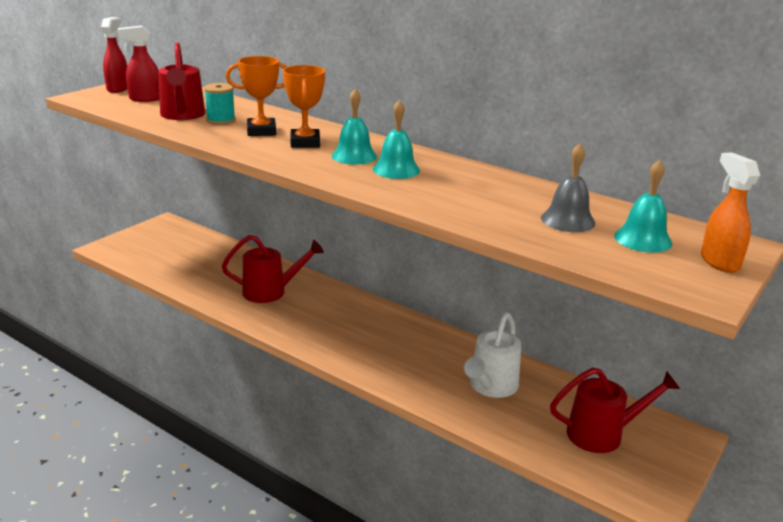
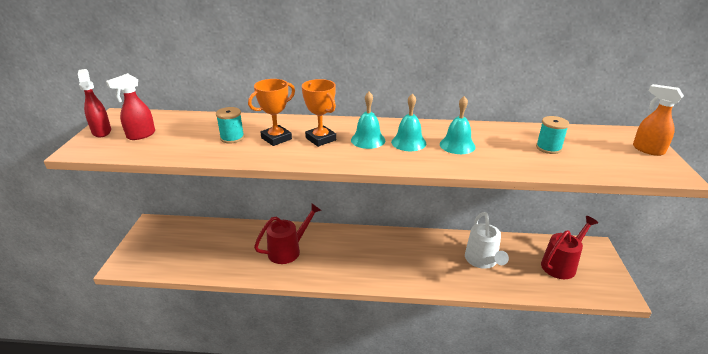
camera: 30 degrees left, 5 degrees up
red watering can [158,42,205,120] -> none
grey bell [541,143,595,232] -> turquoise spool [536,116,569,154]
turquoise bell [614,160,672,253] -> turquoise bell moved to [440,96,476,154]

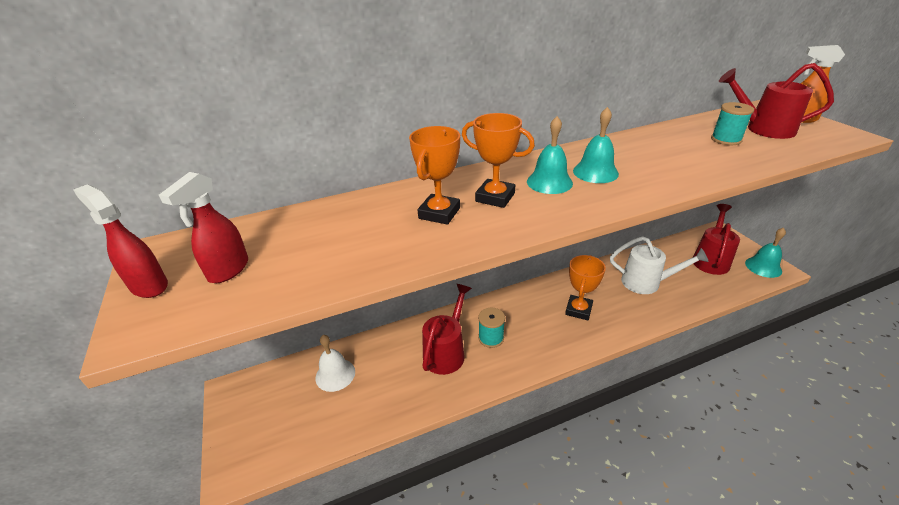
camera: 25 degrees left, 5 degrees up
turquoise spool [216,107,244,143] -> turquoise spool moved to [478,307,505,348]
turquoise bell [440,96,476,154] -> turquoise bell moved to [745,228,786,278]
white watering can [465,212,509,269] -> white watering can turned 45 degrees counterclockwise [610,236,709,294]
none -> white bell [315,335,355,392]
none -> orange trophy [565,255,606,320]
none -> red watering can [719,63,834,139]

